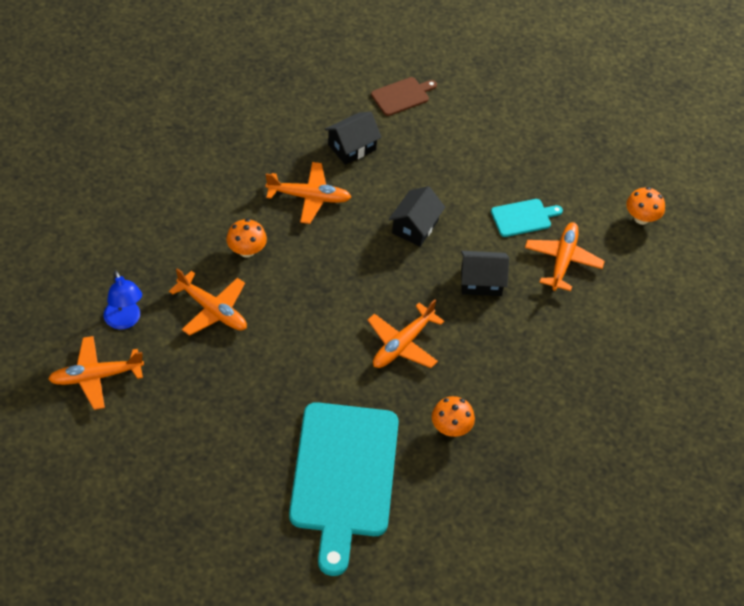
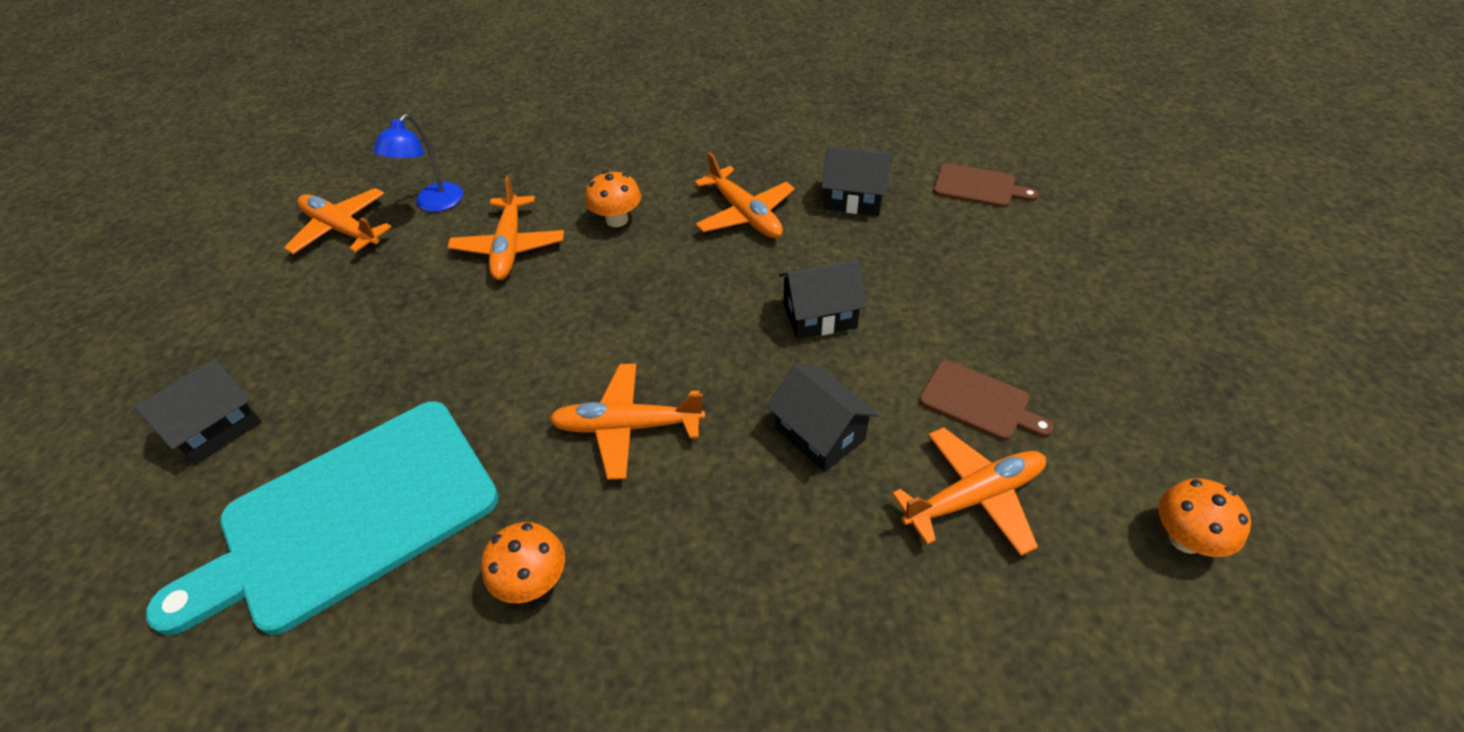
camera: 55 degrees right, 5 degrees down
turquoise cutting board [491,199,563,237] -> brown cutting board [919,360,1054,440]
none -> black house [134,359,262,464]

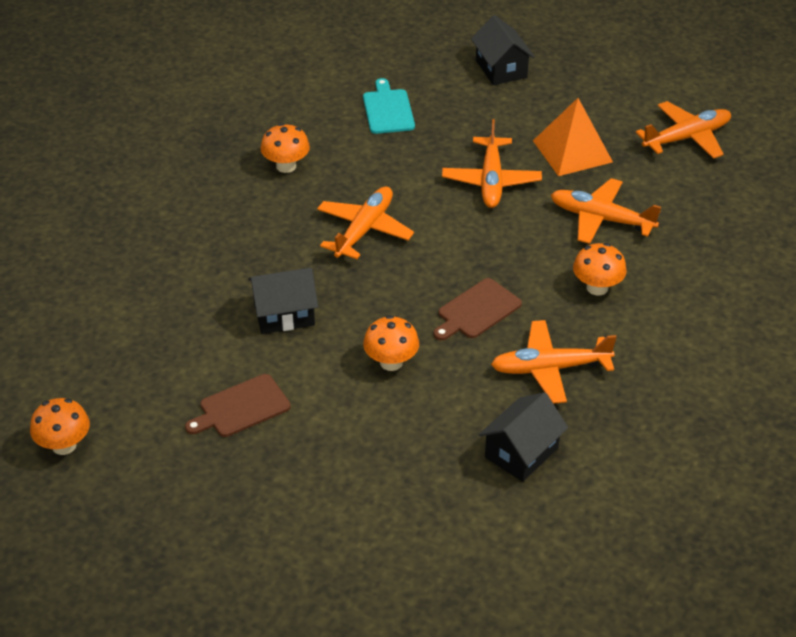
camera: 115 degrees right, 5 degrees down
turquoise cutting board [146,401,499,635] -> turquoise cutting board [363,78,415,134], size x0.43
blue lamp [373,114,463,212] -> none
black house [779,260,867,339] -> orange mushroom [363,315,419,371]
orange plane [892,427,1046,556] -> orange plane moved to [442,119,542,208]
brown cutting board [934,163,1038,208] -> brown cutting board moved to [433,278,522,340]
none -> orange pyramid [533,98,613,176]

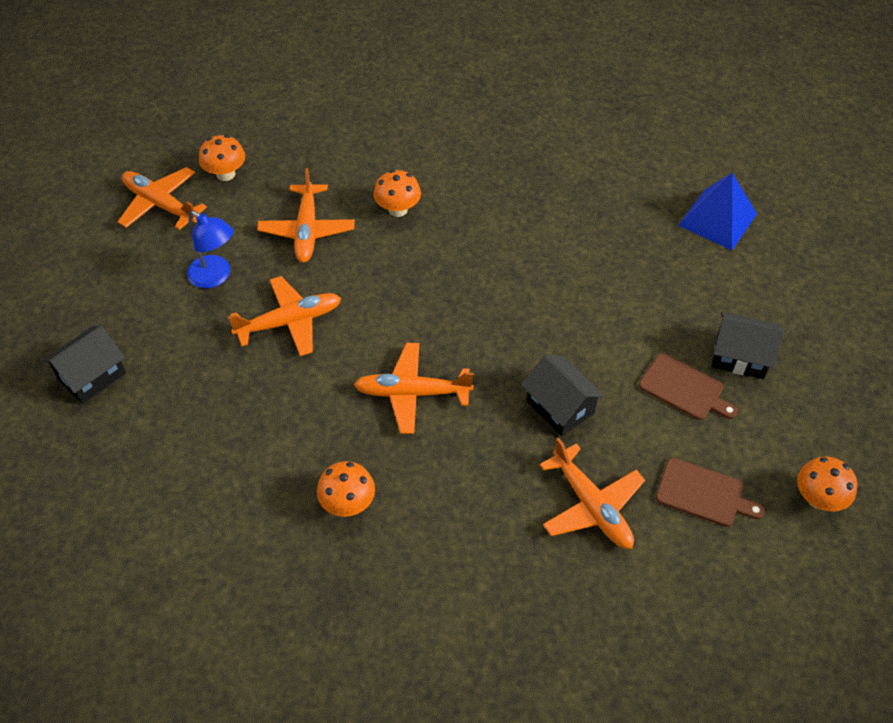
camera: 115 degrees left, 10 degrees up
turquoise cutting board [363,78,415,134] -> none
orange mushroom [363,315,419,371] -> orange mushroom moved to [199,135,245,181]
brown cutting board [433,278,522,340] -> brown cutting board moved to [656,458,765,527]
black house [479,392,568,482] -> black house moved to [712,312,784,379]
orange plane [491,320,617,404] -> orange plane moved to [539,438,645,549]
orange pyramid [533,98,613,176] -> blue lamp [187,211,234,288]
none -> blue pyramid [678,173,757,250]

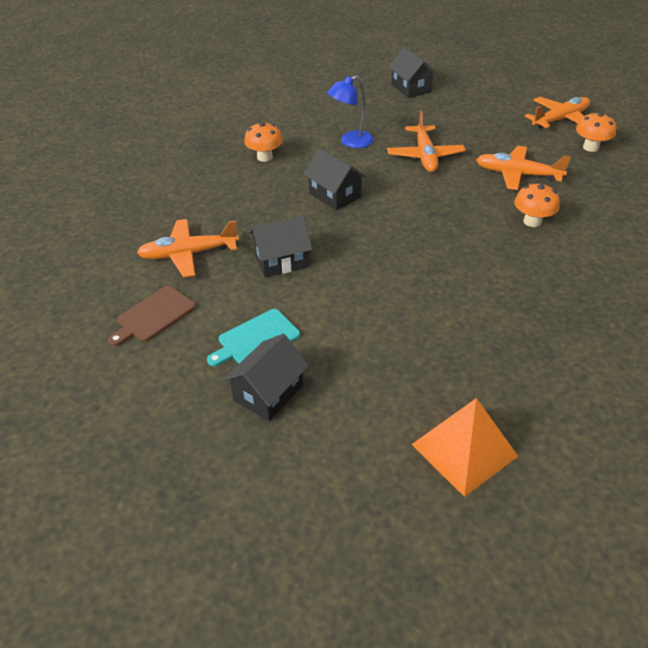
camera: 110 degrees right, 10 degrees down
blue lamp [187,211,234,288] -> blue lamp moved to [327,75,373,148]
orange plane [354,343,474,434] -> black house [303,148,367,210]
brown cutting board [639,353,738,420] -> turquoise cutting board [207,309,300,366]
blue pyramid [678,173,757,250] -> orange pyramid [411,398,519,497]
orange mushroom [797,456,857,511] -> none

